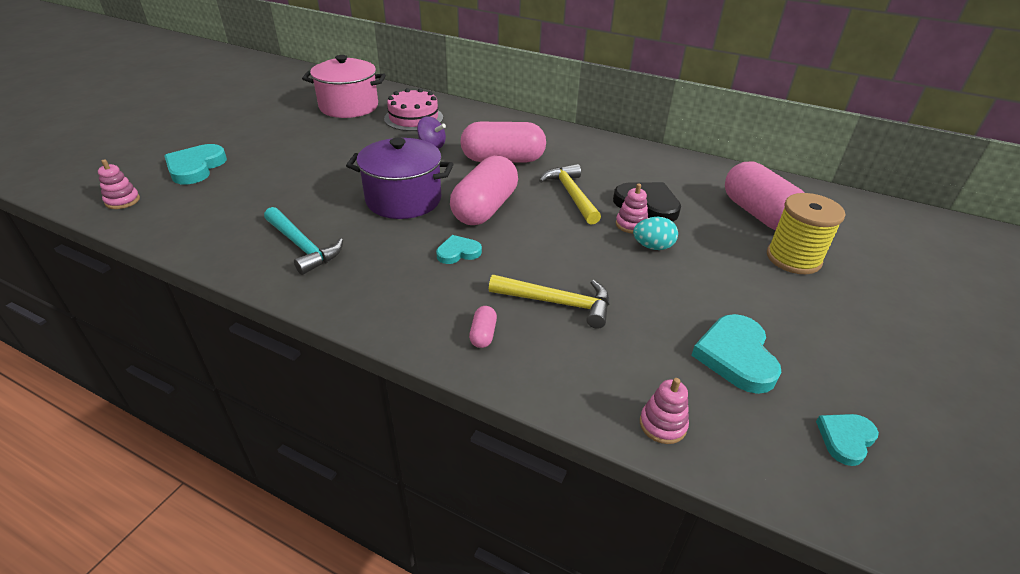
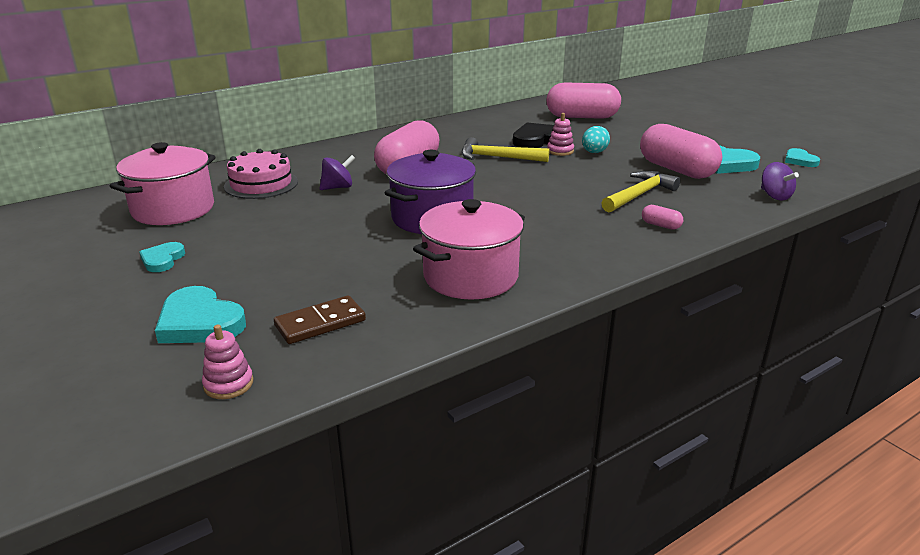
camera: 60 degrees left, 10 degrees down
turquoise hammer [264,207,343,275] -> pink pot [413,199,525,300]
turquoise heart [436,235,482,264] -> turquoise heart moved to [139,242,185,272]
pink capsule [450,156,518,225] -> pink capsule moved to [640,124,722,179]
pink stacking toy [640,378,689,444] -> purple spinning top [761,162,799,200]
yellow spool [767,193,845,274] -> none
none -> brown domino [274,295,366,344]

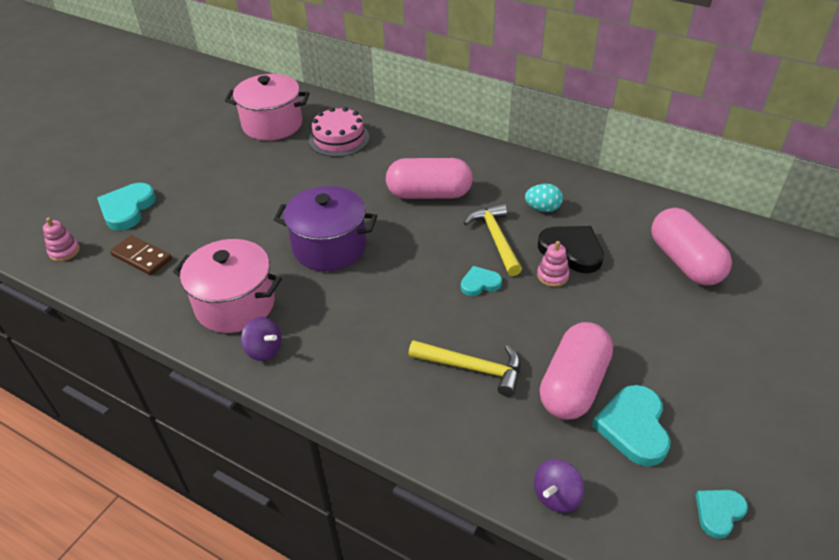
camera: 65 degrees right, 15 degrees up
turquoise heart [139,242,185,272] -> turquoise heart moved to [461,266,502,296]
purple spinning top [320,155,355,190] -> purple spinning top moved to [241,317,282,361]
turquoise egg [582,126,610,153] -> turquoise egg moved to [525,184,563,212]
pink capsule [642,205,683,230] -> none

